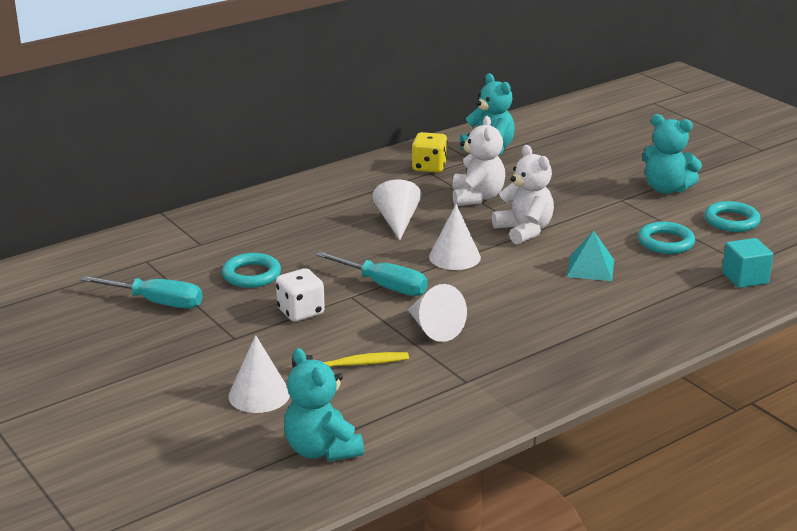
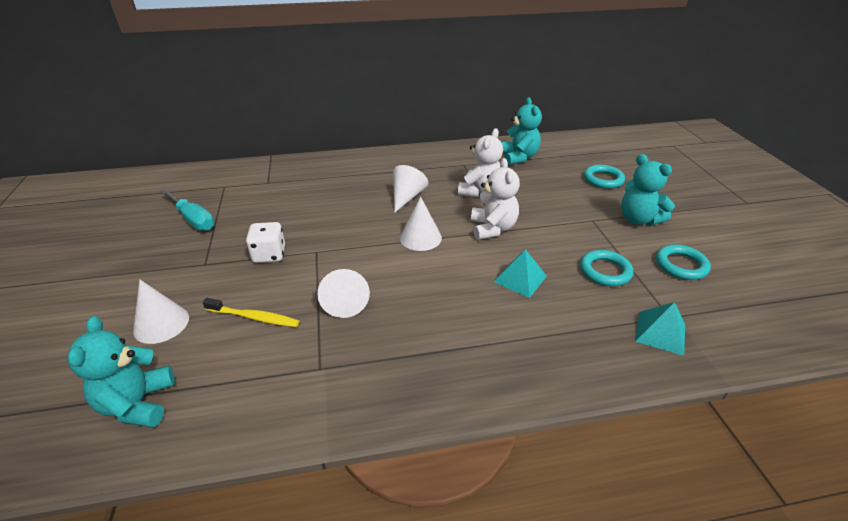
camera: 25 degrees right, 10 degrees up
turquoise ring [222,253,281,288] -> turquoise ring moved to [584,165,625,189]
turquoise screwdriver [316,251,428,296] -> none
yellow dice [412,132,448,173] -> none
turquoise cube [722,238,773,288] -> turquoise pyramid [635,302,685,356]

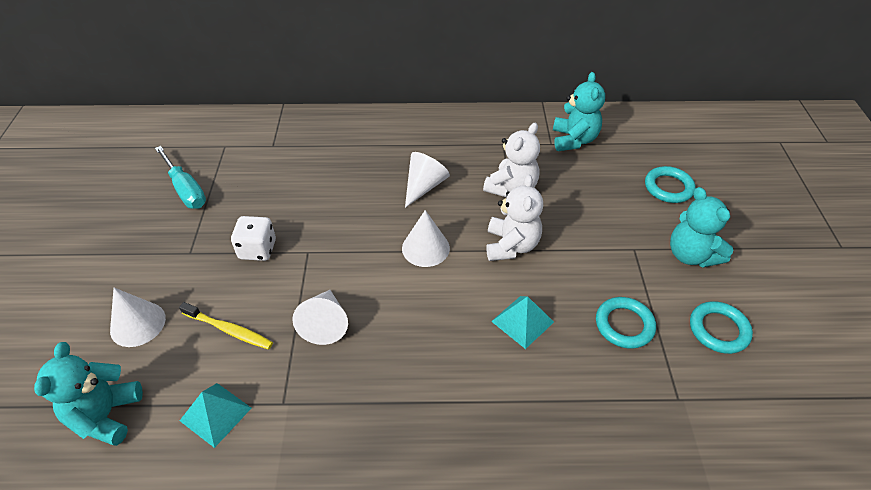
camera: 10 degrees right, 10 degrees up
turquoise pyramid [635,302,685,356] -> turquoise pyramid moved to [180,383,251,448]

